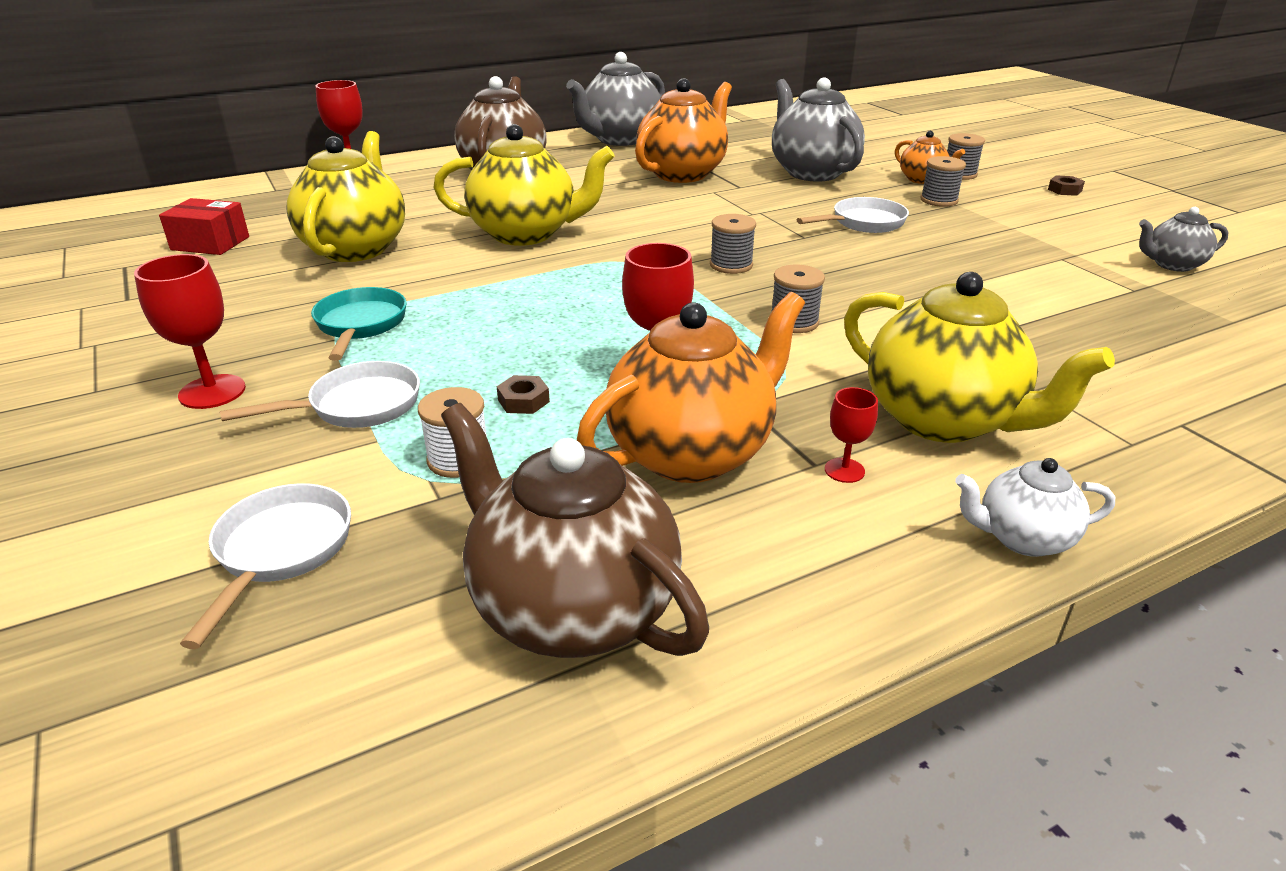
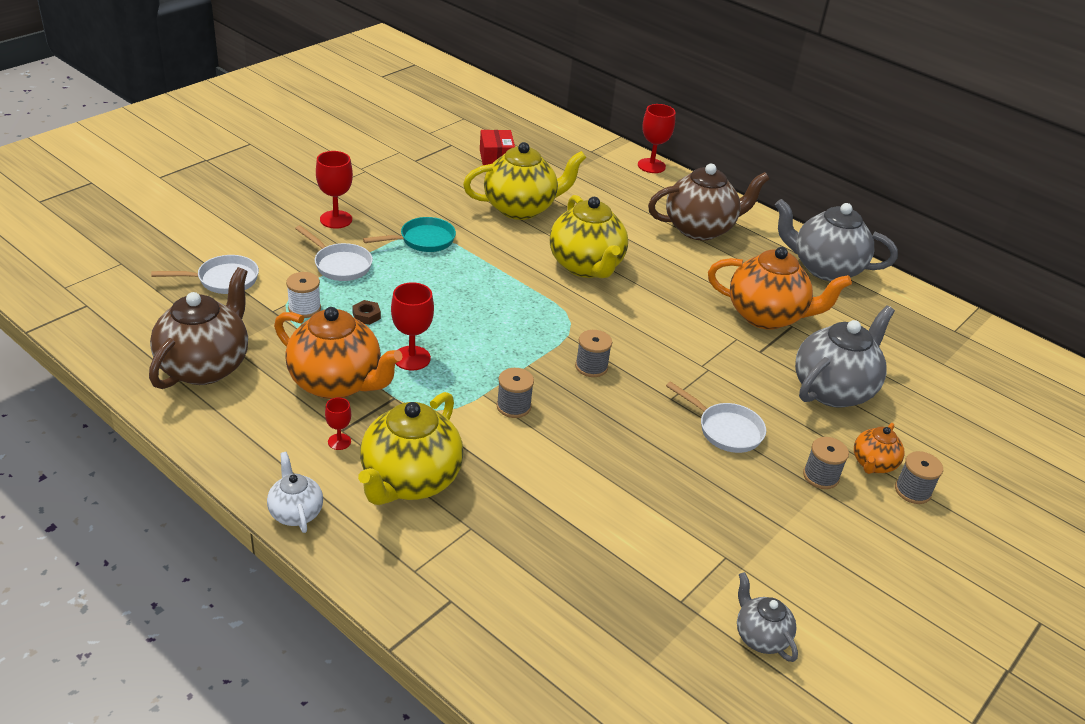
camera: 65 degrees right, 5 degrees up
brown nut [1048,175,1085,196] -> none

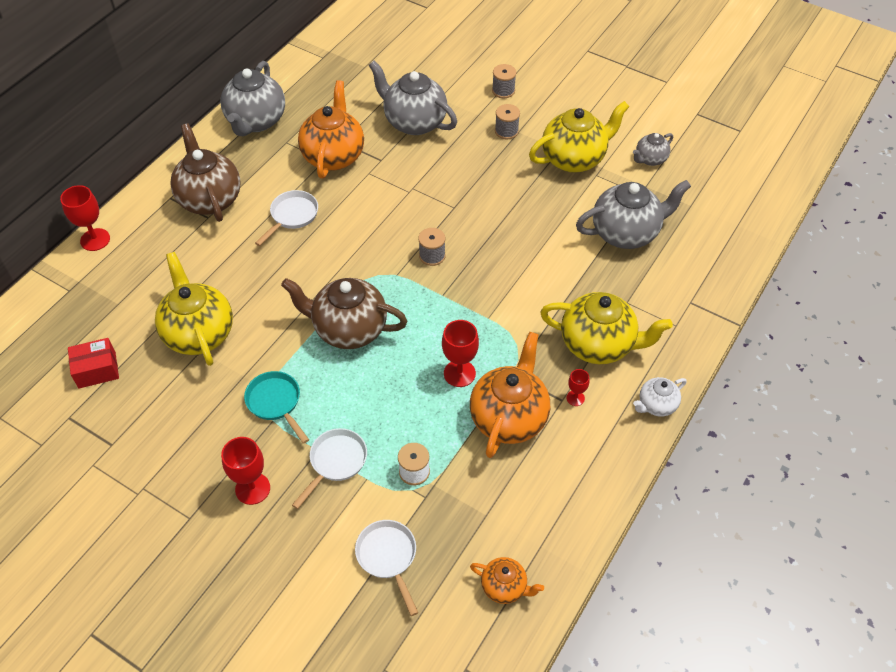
camera: 95 degrees left, 15 degrees up
brown teapot [149,267,248,389] -> brown teapot moved to [281,278,407,349]
brown nut [352,300,381,325] -> none
grey spool [497,368,534,418] -> none
yellow teapot [550,195,628,278] -> yellow teapot moved to [529,101,630,173]
white pan [666,381,766,453] -> white pan moved to [255,190,318,246]
orange teapot [854,423,904,474] -> orange teapot moved to [470,557,544,604]
none -> grey teapot [576,180,691,249]

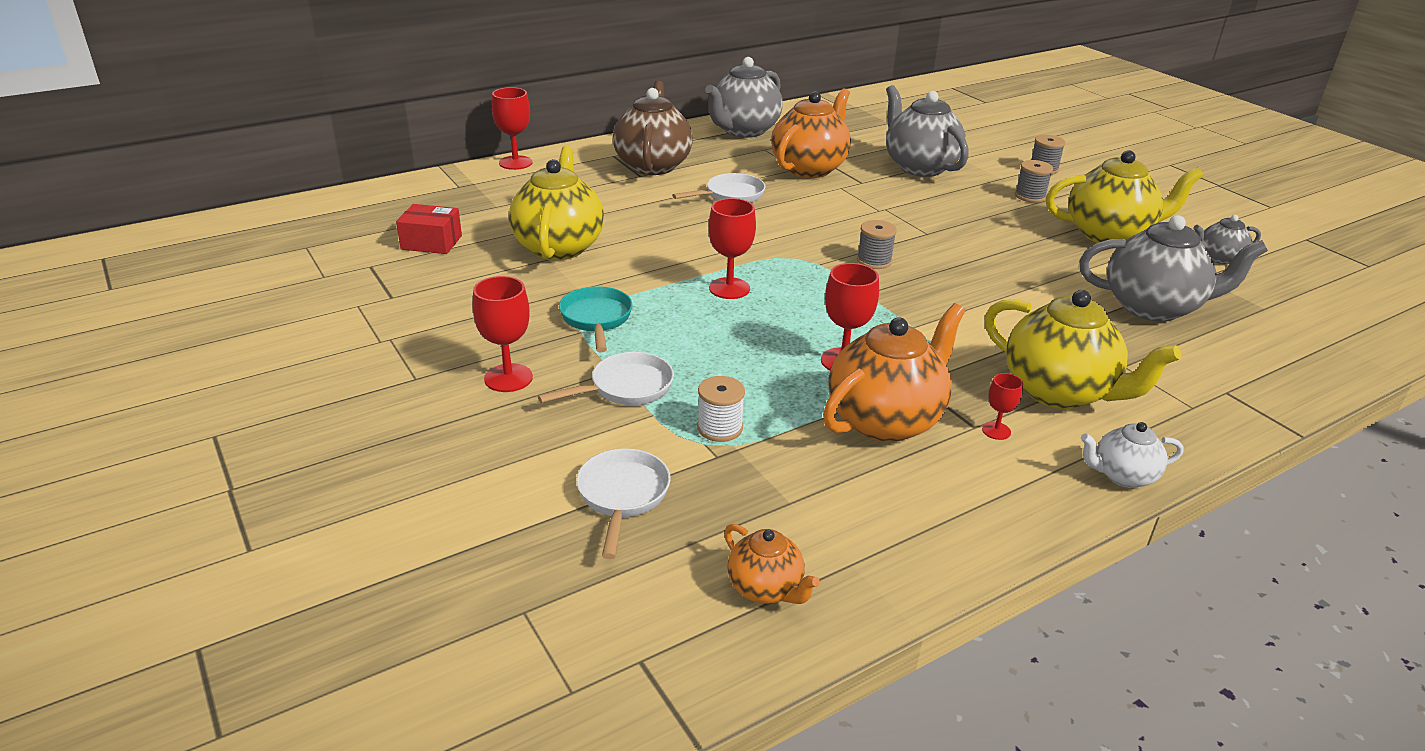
camera: 25 degrees right, 20 degrees down
brown teapot [281,278,407,349] -> red goblet [709,198,756,299]

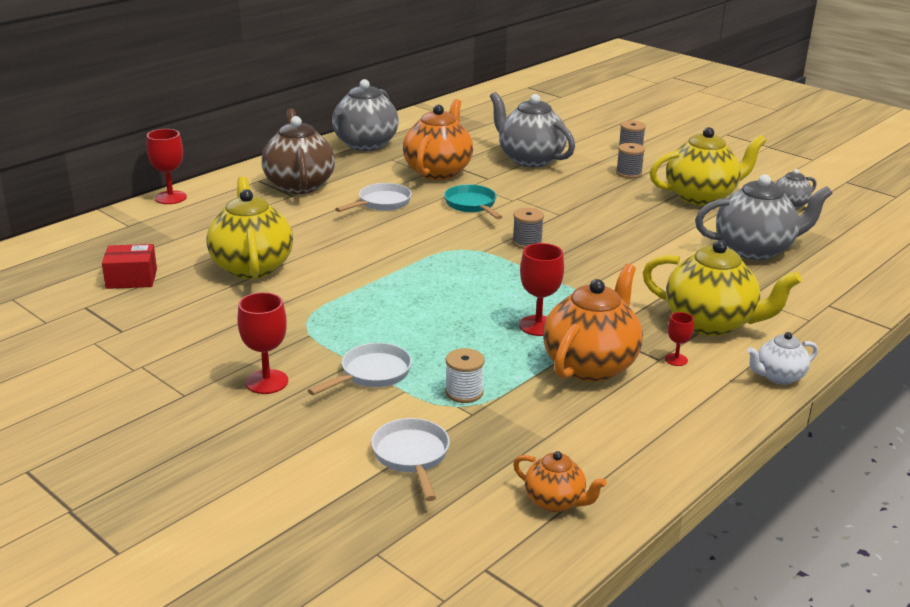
camera: 15 degrees left, 5 degrees down
turquoise pan [559,286,633,352] -> turquoise pan moved to [444,184,502,219]
red goblet [709,198,756,299] -> none

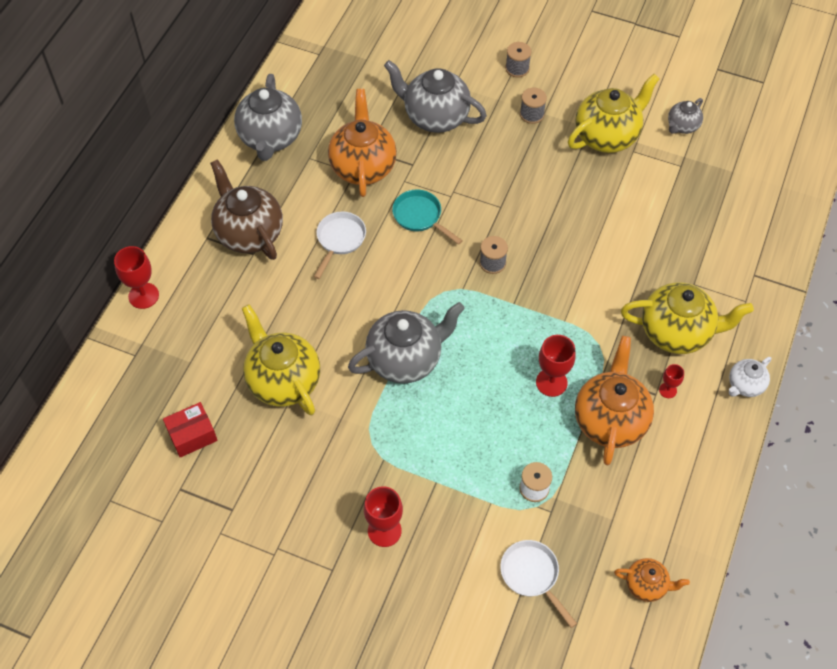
camera: 20 degrees left, 30 degrees up
white pan [308,343,412,395] -> none
grey teapot [695,174,833,260] -> grey teapot moved to [348,302,465,384]

